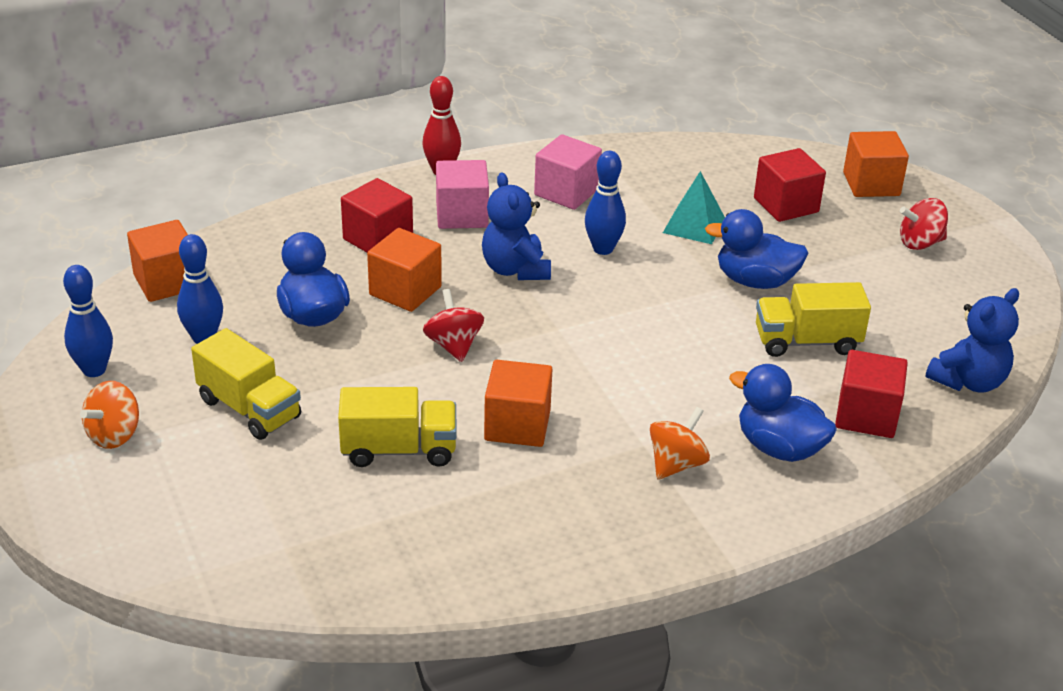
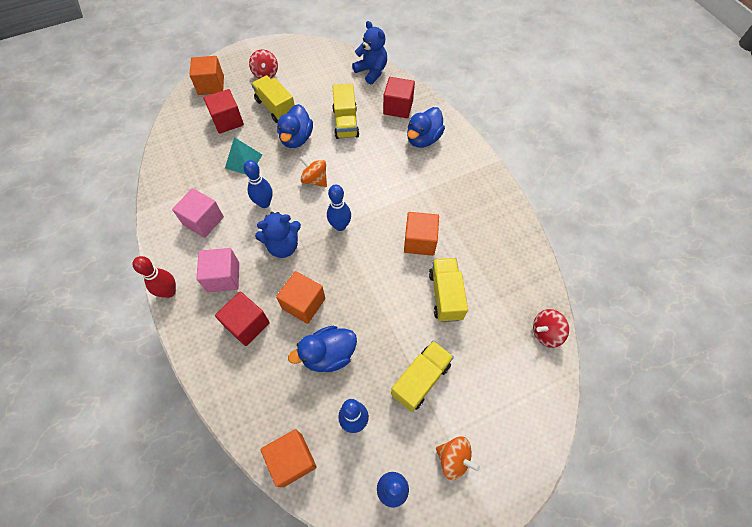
camera: 90 degrees left, 25 degrees up
red spinning top [423,289,484,362] -> red spinning top moved to [533,309,569,348]
orange spinning top [650,407,710,480] -> orange spinning top moved to [299,156,327,187]
none -> yellow truck [251,76,294,123]
none -> blue bowling pin [327,184,351,231]

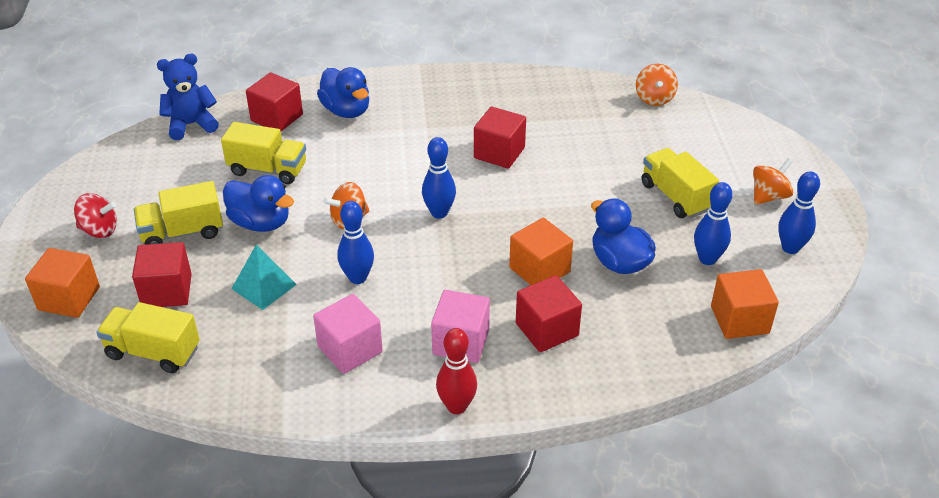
camera: 70 degrees left, 20 degrees down
blue teddy bear [255,212,301,258] -> none
blue duck [288,326,357,372] -> blue duck turned 150 degrees clockwise [591,198,656,274]
orange cube [404,212,439,256] -> red cube [474,107,526,169]
yellow truck [429,258,468,322] -> yellow truck moved to [96,302,200,373]
red spinning top [533,309,569,348] -> orange spinning top [636,64,678,106]

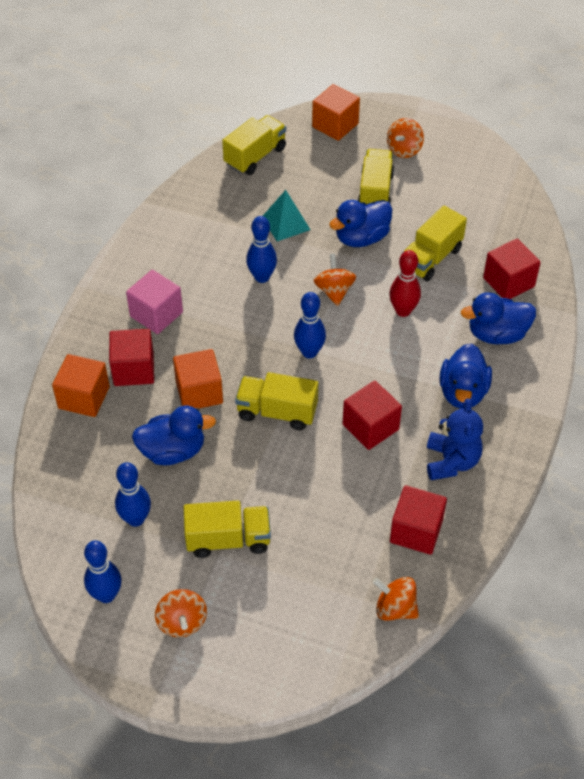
camera: 115 degrees right, 10 degrees up
red spinning top [74,193,117,238] -> orange spinning top [387,118,424,158]
red cube [132,242,192,307] -> red cube moved to [390,486,447,555]
blue teddy bear [157,53,219,140] -> blue teddy bear moved to [427,398,483,480]
pink cube [313,294,383,374] -> none
red bowling pin [436,328,477,414] -> red bowling pin moved to [389,250,421,317]
orange cube [711,269,779,339] -> orange cube moved to [52,354,110,417]
none -> yellow truck [235,372,318,430]
none -> blue duck [440,344,492,409]

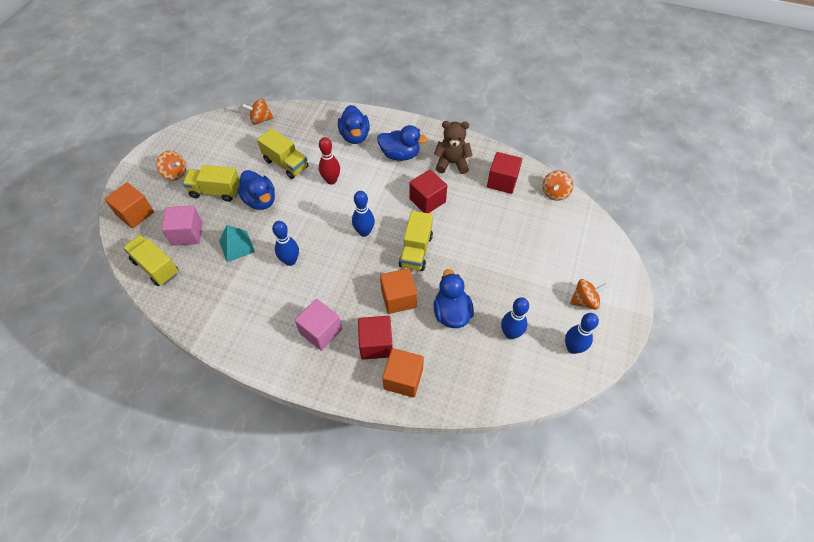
camera: 90 degrees left, 5 degrees up
yellow truck [184,500,271,558] -> none
orange spinning top [314,254,356,306] -> orange spinning top moved to [242,98,274,125]
blue teddy bear [427,398,483,480] -> brown teddy bear [434,121,473,174]
red cube [483,239,541,299] -> none
none -> pink cube [162,205,203,246]

